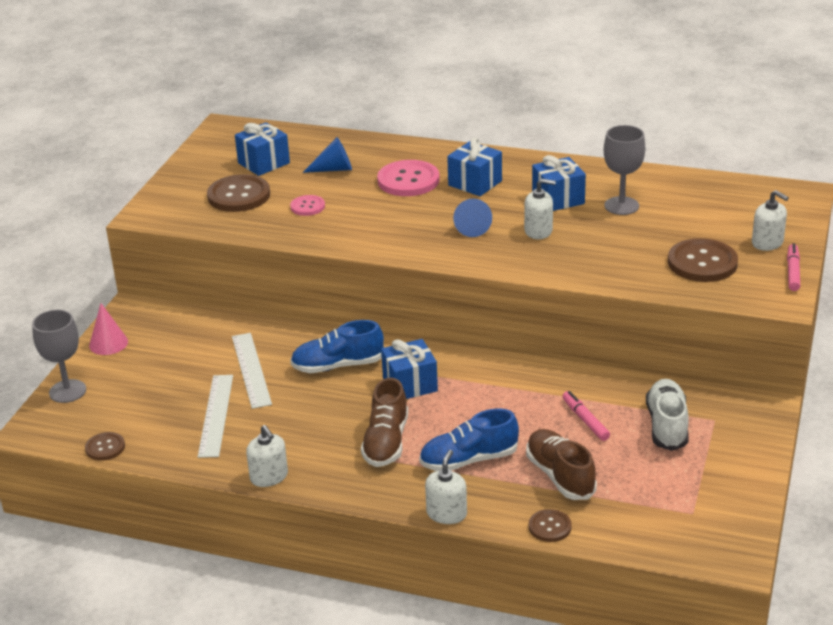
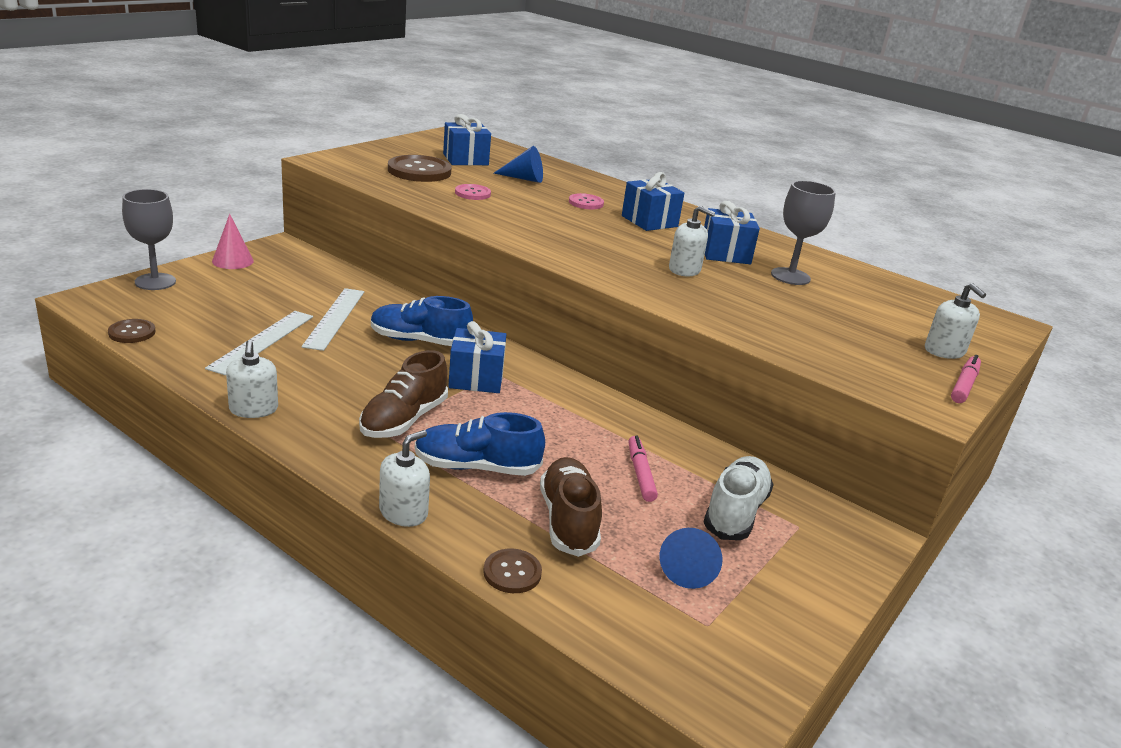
camera: 15 degrees right, 5 degrees down
pink button [377,160,440,196] -> pink button [569,193,604,209], size x0.54
blue cone [453,199,492,237] -> blue cone moved to [660,528,722,589]
brown button [668,238,738,282] -> none

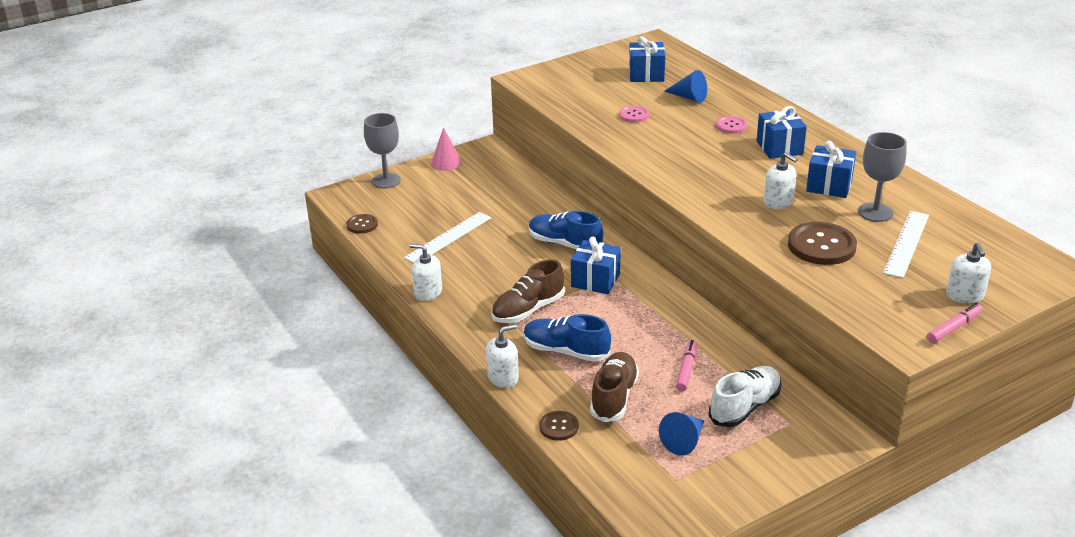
camera: 25 degrees right, 5 degrees up
white soap dispenser [226,340,278,418] -> white soap dispenser turned 105 degrees clockwise [410,244,442,301]
white ruler [302,288,364,351] -> white ruler moved to [883,211,929,278]
brown button [388,155,451,182] -> brown button moved to [788,222,857,265]

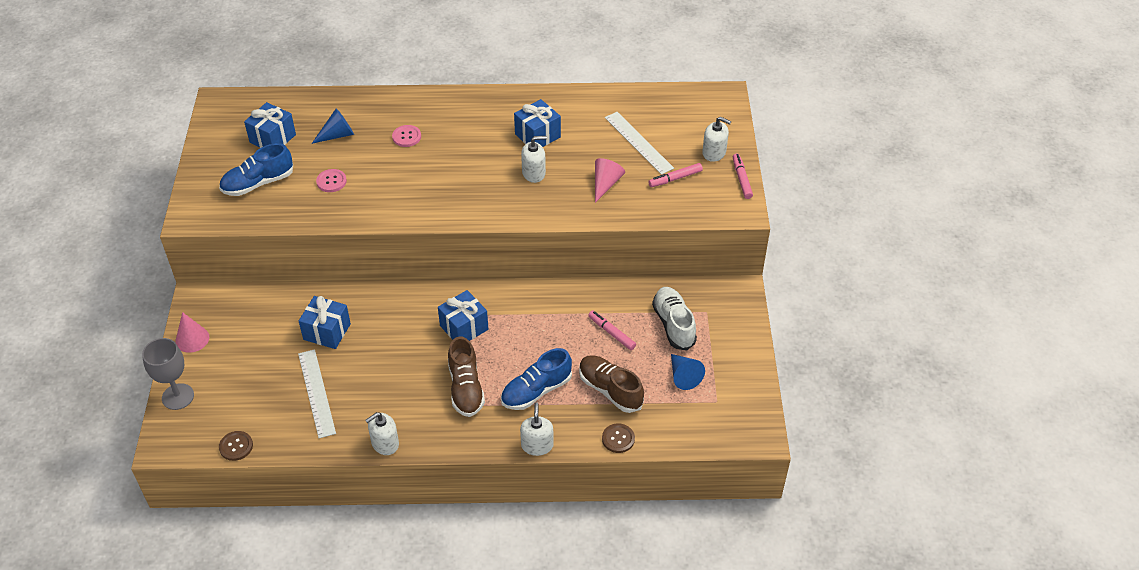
camera: 60 degrees left, 15 degrees up
blue shoe [529,211,603,249] -> blue shoe moved to [219,143,293,196]
blue gift [757,106,807,159] -> blue gift moved to [299,296,351,349]
brown button [788,222,857,265] -> pink cone [595,158,625,203]
grey goblet [858,132,906,222] -> none
none -> pink marker [648,163,703,187]

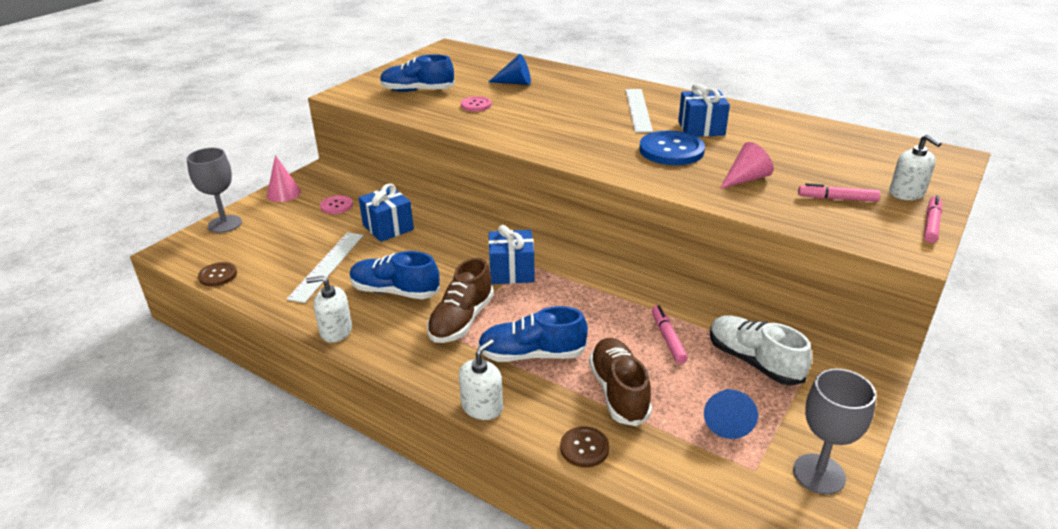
camera: 35 degrees right, 15 degrees down
blue gift [244,102,296,148] -> none
pink button [392,125,421,147] -> pink button moved to [320,195,353,214]
white soap dispenser [521,136,547,183] -> blue button [639,131,705,165]
white ruler [605,112,674,175] -> white ruler moved to [625,89,653,132]
white shoe [652,287,697,350] -> white shoe turned 60 degrees counterclockwise [710,315,812,386]
none -> blue shoe [350,251,440,299]
none -> grey goblet [793,369,876,495]

